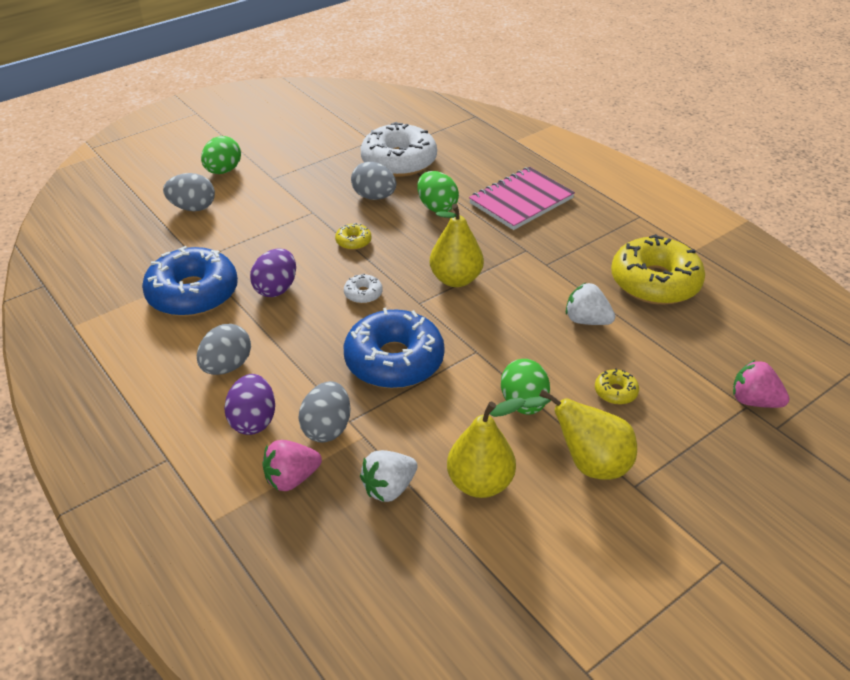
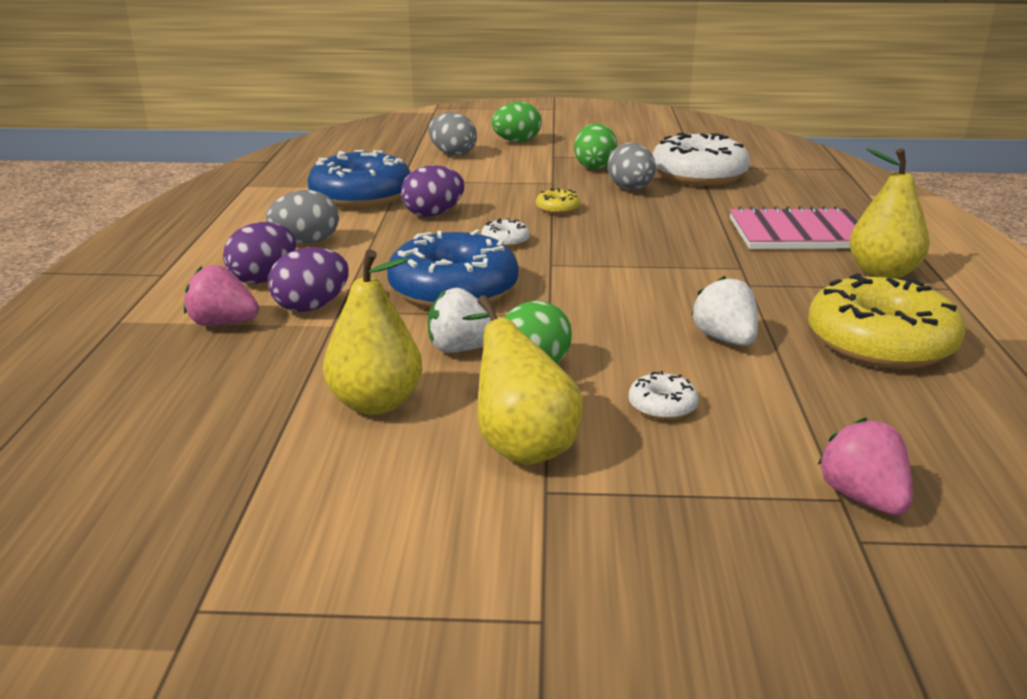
camera: 40 degrees right, 15 degrees down
grey egg [298,381,351,443] -> purple egg [268,247,349,312]
white strawberry [360,450,417,502] -> white strawberry moved to [428,288,491,353]
green egg [417,171,459,213] -> green egg moved to [574,123,617,169]
yellow pear [430,204,484,287] -> yellow pear moved to [849,148,930,279]
yellow donut [595,368,639,405] -> white donut [629,371,699,420]

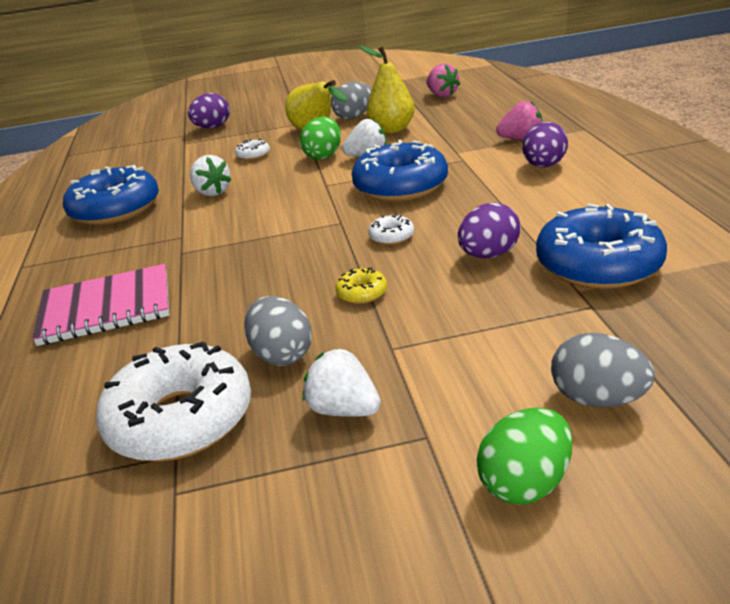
camera: 170 degrees right, 5 degrees up
grey egg [266,190,339,244] -> grey egg moved to [331,82,372,119]
purple egg [268,247,349,312] -> purple egg moved to [188,93,230,128]
green egg [574,123,617,169] -> white strawberry [303,349,381,417]
yellow donut [808,273,965,369] -> blue donut [63,165,159,225]
pink strawberry [818,418,913,515] -> pink strawberry moved to [426,63,460,97]
yellow pear [849,148,930,279] -> none

